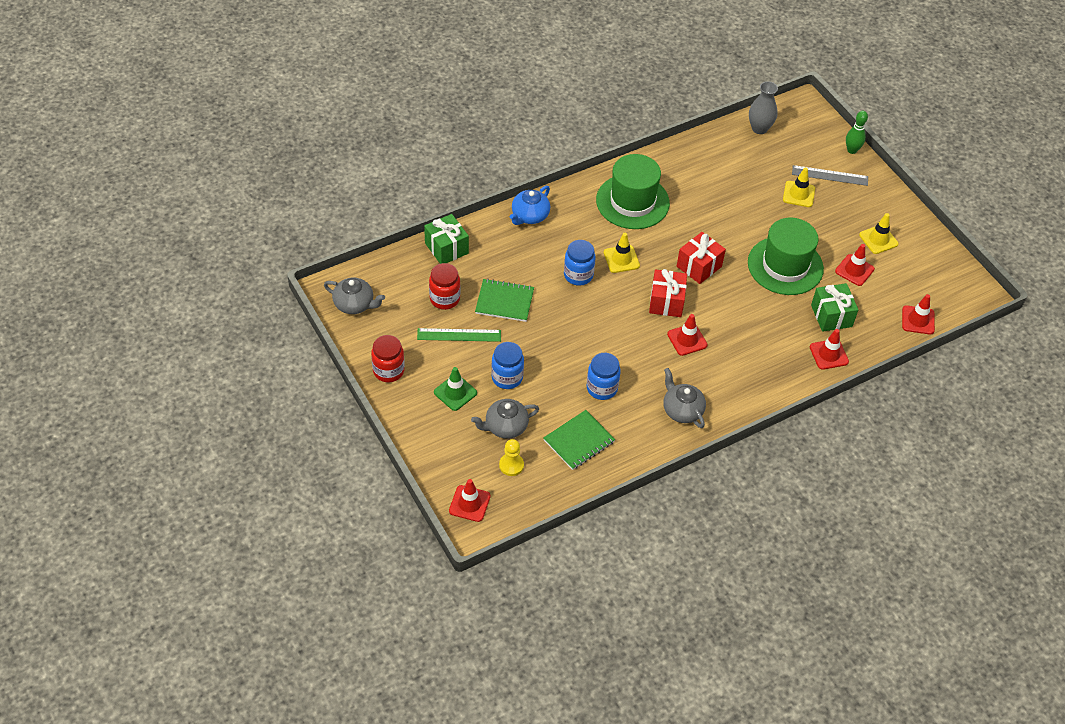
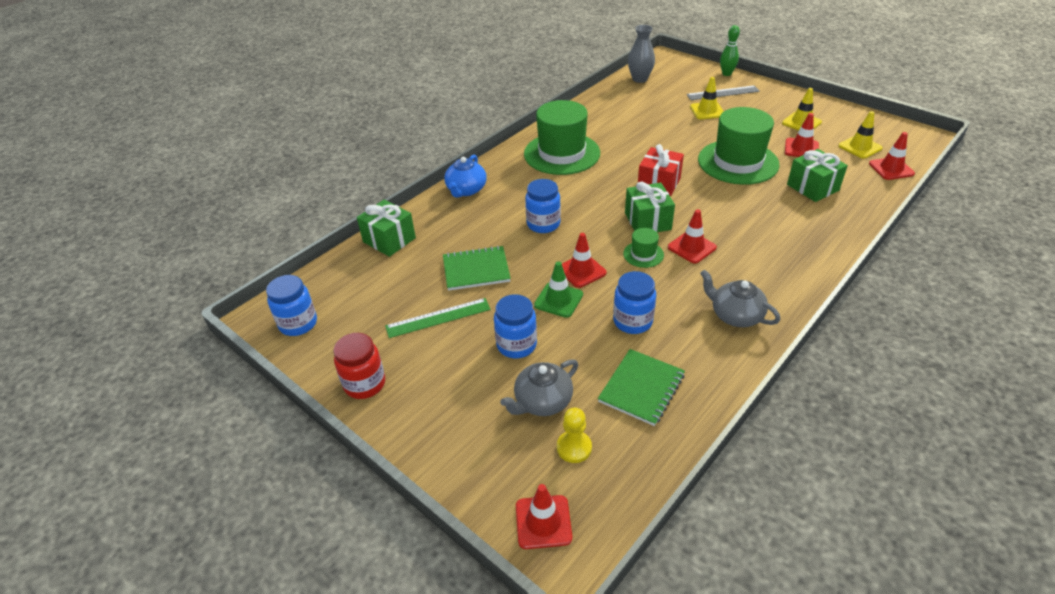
camera: 15 degrees left, 10 degrees down
grey teapot [324,277,385,314] -> blue jar [266,275,317,336]
red jar [429,263,460,310] -> none
green traffic cone [434,367,477,411] -> green traffic cone moved to [534,261,583,318]
yellow traffic cone [604,233,640,273] -> yellow traffic cone moved to [838,111,883,159]
red gift [649,269,687,317] -> green gift [625,181,675,232]
red traffic cone [810,329,849,370] -> red traffic cone moved to [562,233,607,288]
none -> green hat [623,228,664,268]

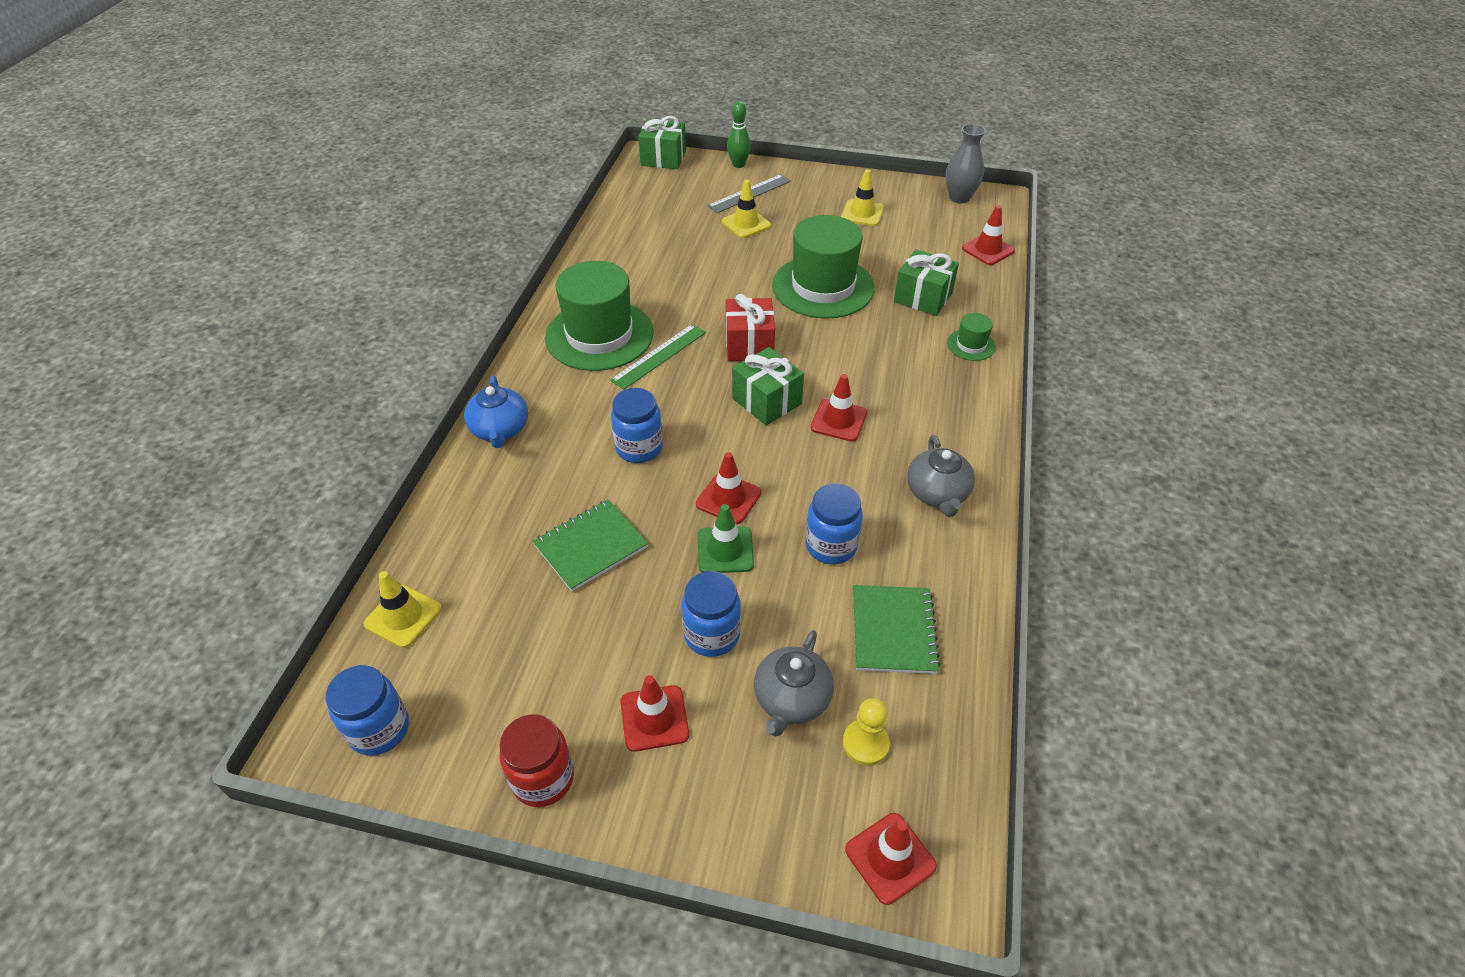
camera: 30 degrees left, 5 degrees up
green gift [357,200,416,257] -> green gift moved to [638,116,686,169]
green ruler [385,298,491,338] -> green ruler moved to [610,324,706,389]
green hat [623,228,664,268] -> green hat moved to [947,313,996,361]
grey vase [628,25,655,83] -> grey vase moved to [946,124,986,203]
grey teapot [700,270,780,327] -> grey teapot turned 105 degrees counterclockwise [907,435,975,517]
red traffic cone [785,113,819,157] -> red traffic cone moved to [620,675,689,752]
yellow traffic cone [838,111,883,159] -> yellow traffic cone moved to [363,571,442,648]

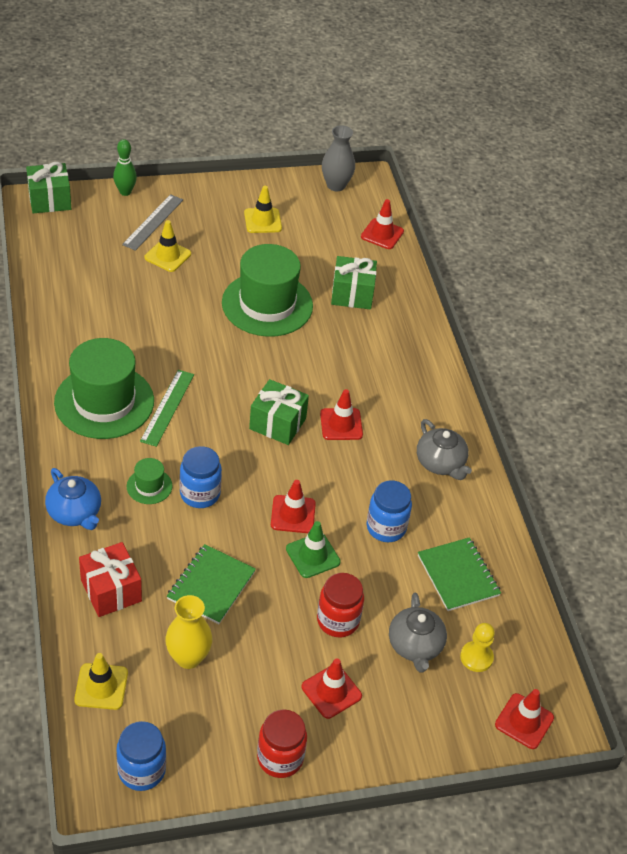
camera: 30 degrees left, 0 degrees up
blue jar [682,571,741,657] -> red jar [317,573,364,637]
red gift [726,294,775,361] -> red gift moved to [79,542,142,617]
green hat [947,313,996,361] -> green hat moved to [127,458,173,504]
none -> yellow vase [165,595,212,669]

